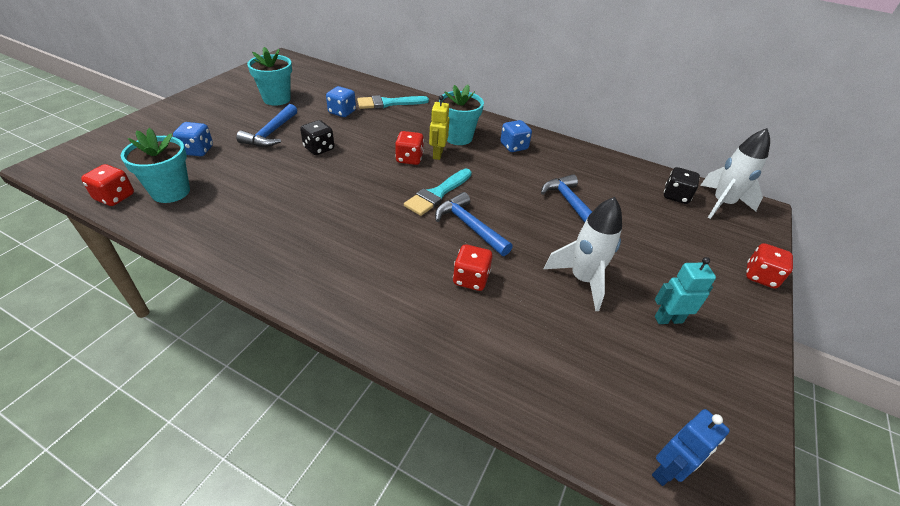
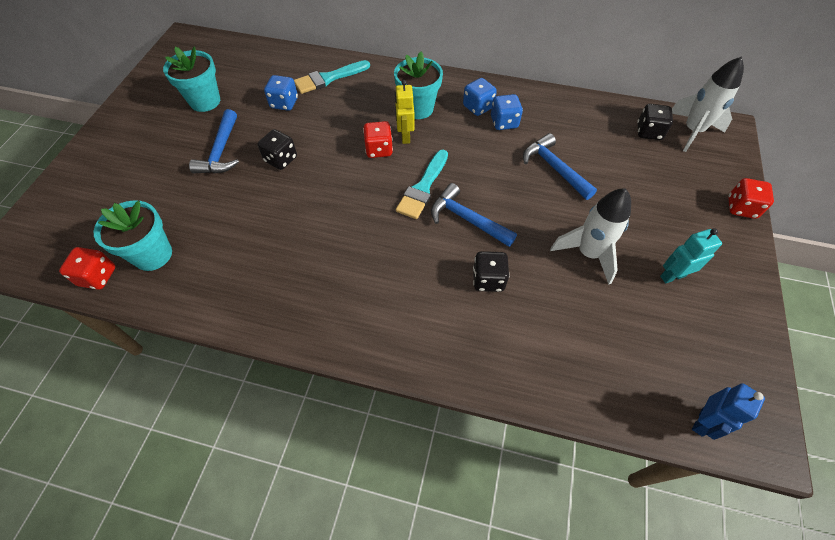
camera: 10 degrees left, 15 degrees up
blue dice [173,122,213,156] -> blue dice moved to [491,94,523,130]
red dice [453,244,493,291] -> black dice [473,251,510,292]

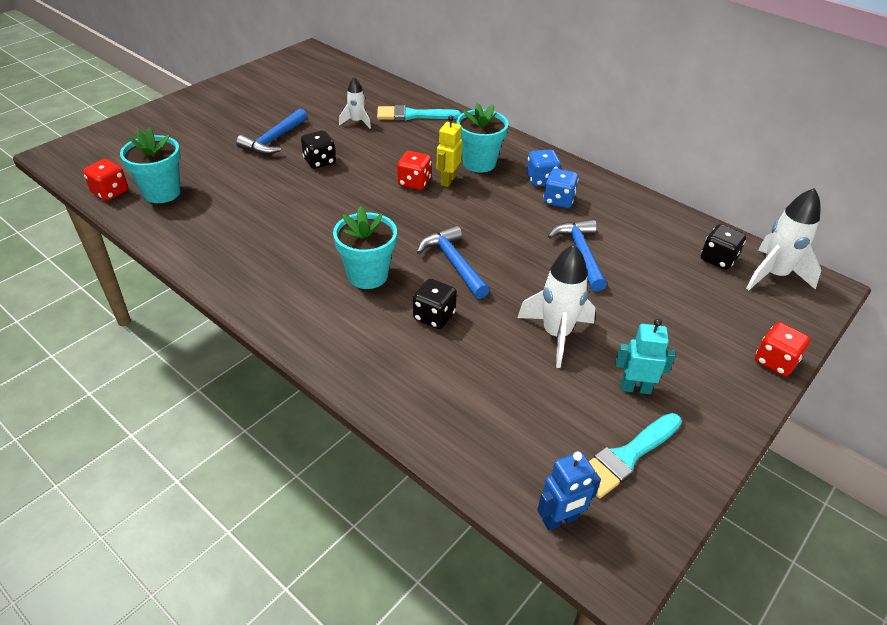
camera: 25 degrees right, 15 degrees down
turquoise flower pot [163,46,220,112] -> turquoise flower pot moved to [333,206,397,289]
blue dice [264,75,298,111] -> white rocket [339,77,371,129]
turquoise brush [396,150,448,219] -> turquoise brush moved to [589,413,682,499]

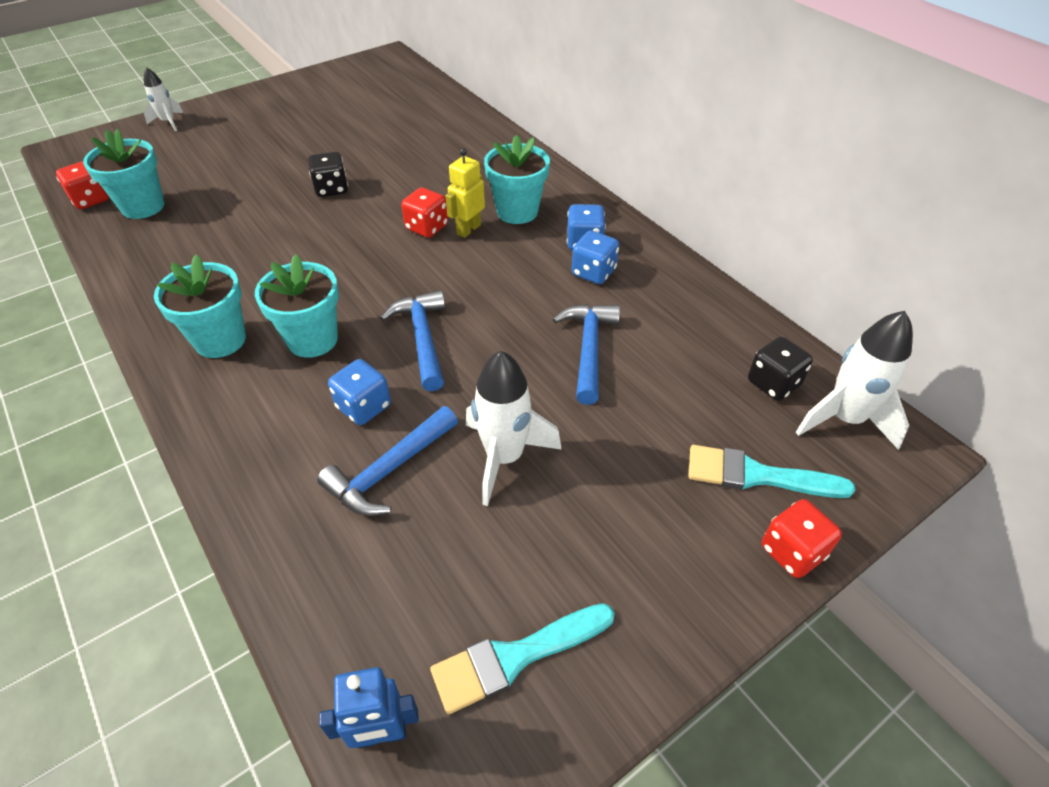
camera: 15 degrees right, 5 degrees up
blue hammer [236,109,307,154] -> blue hammer moved to [317,406,458,516]
white rocket [339,77,371,129] -> white rocket moved to [144,67,183,131]
turquoise brush [377,105,461,121] -> turquoise brush moved to [688,445,855,498]
black dice [413,279,457,329] -> blue dice [328,359,391,425]
turquoise robot [615,319,676,394] -> none
none -> turquoise flower pot [154,254,246,358]

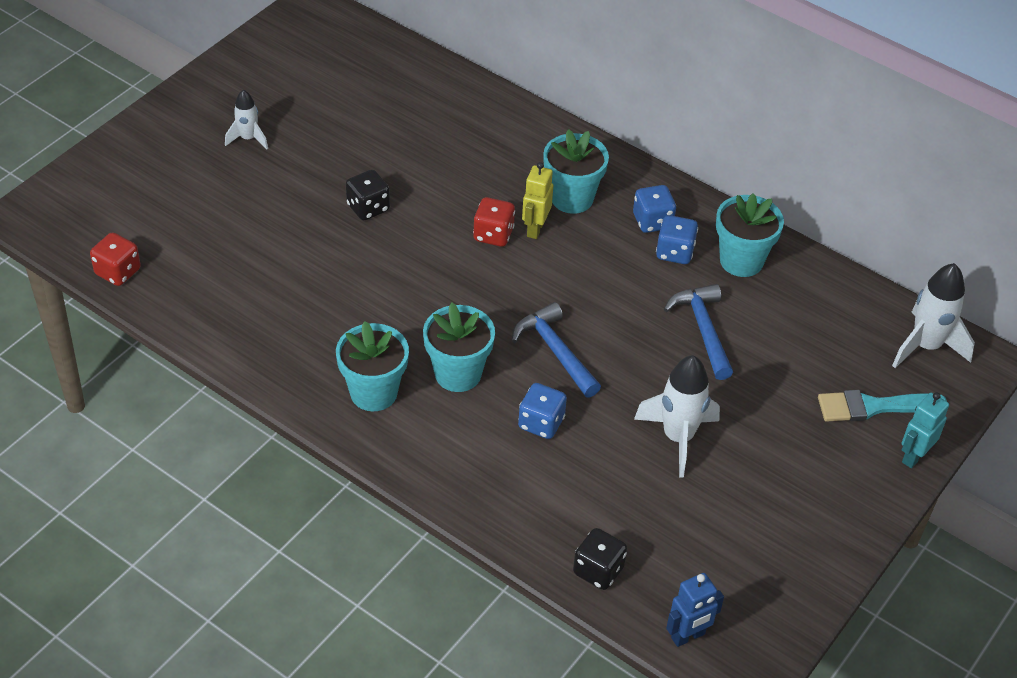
camera: 20 degrees left, 0 degrees up
turquoise flower pot [83,129,165,219] -> turquoise flower pot moved to [716,193,784,277]
white rocket [144,67,183,131] -> white rocket moved to [225,90,268,149]
blue hammer [317,406,458,516] -> none
turquoise brush [430,603,615,714] -> none
black dice [748,337,813,401] -> black dice moved to [573,528,627,590]
red dice [762,499,842,578] -> turquoise robot [902,392,949,468]

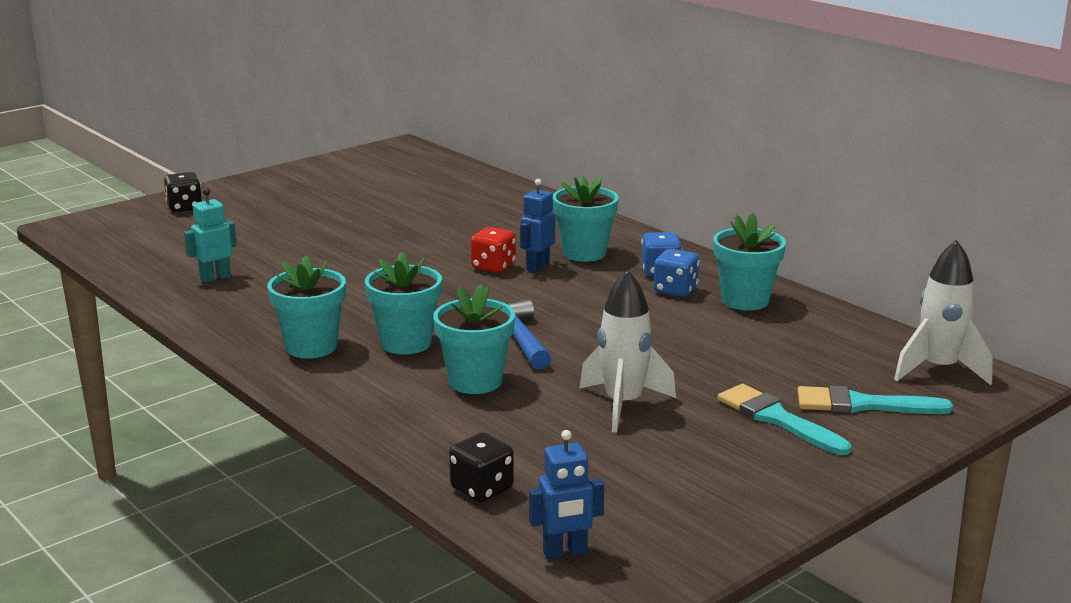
camera: 15 degrees right, 25 degrees down
red dice [90,232,141,286] -> none
white rocket [225,90,268,149] -> none
black dice [346,170,390,220] -> black dice moved to [164,172,202,212]
blue dice [518,383,567,439] -> turquoise flower pot [433,284,515,394]
yellow robot [522,162,553,239] -> blue robot [520,179,555,272]
blue hammer [664,284,733,380] -> none
turquoise robot [902,392,949,468] -> turquoise robot moved to [184,188,237,283]
none -> turquoise brush [718,384,851,455]

